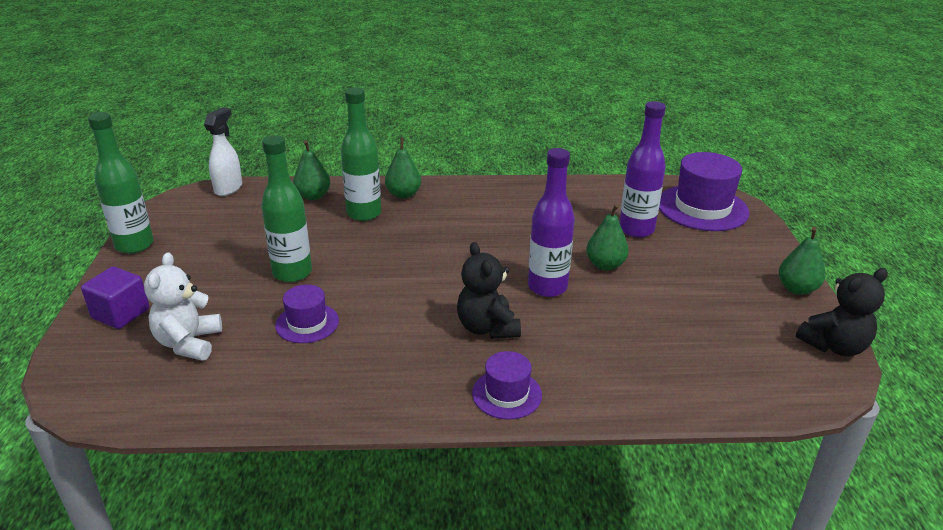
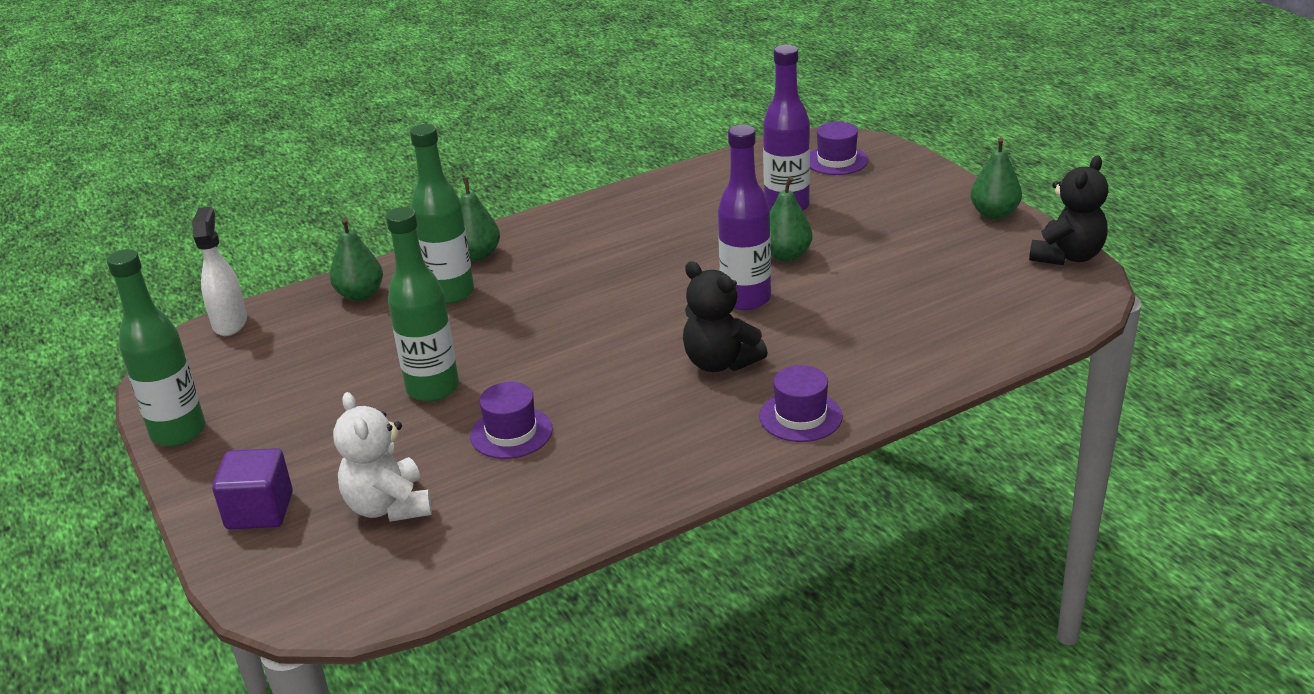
camera: 25 degrees left, 0 degrees up
purple hat [659,152,749,231] -> purple hat [810,122,868,175], size x0.56

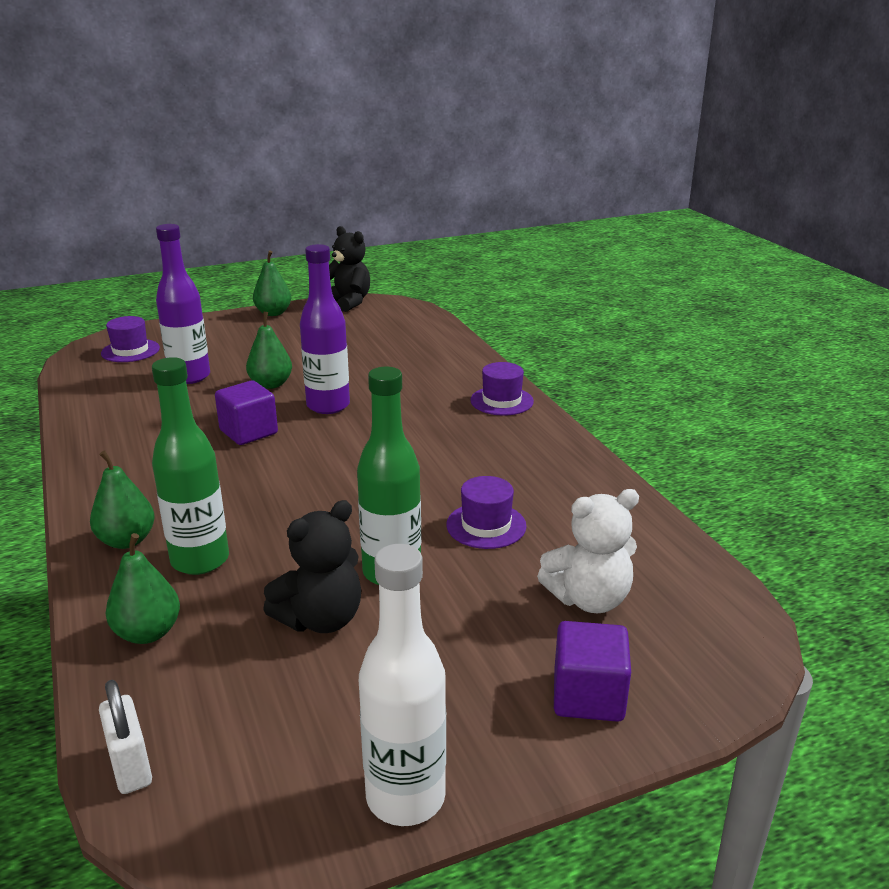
camera: 85 degrees left, 5 degrees down
green bottle [107,249,206,446] -> white bottle [359,544,446,826]
white spray bottle [192,206,247,336] -> white padlock [99,680,152,794]
black teddy bear [683,261,768,372] -> black teddy bear moved to [263,500,361,633]
none -> purple cube [215,380,278,445]

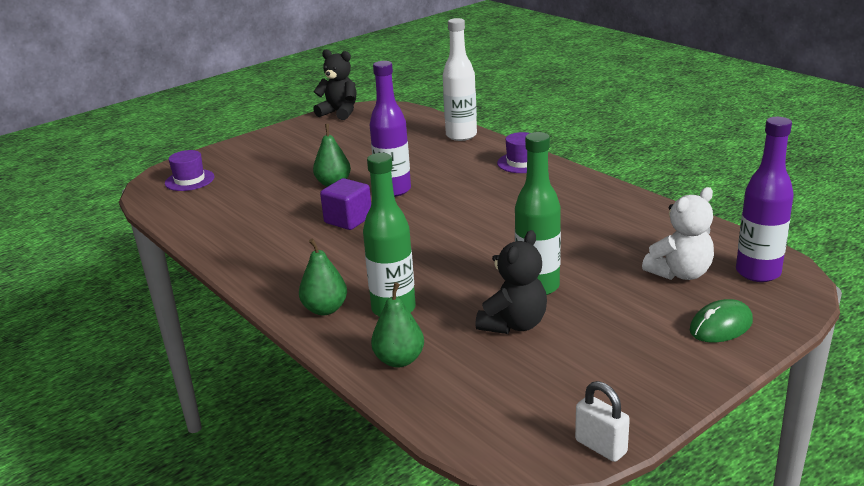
camera: 15 degrees left, 0 degrees up
white padlock [99,680,152,794] -> white padlock moved to [575,381,630,462]
purple bottle [156,224,210,384] -> purple bottle moved to [736,117,794,282]
green pear [253,250,291,316] -> none
white bottle [359,544,446,826] -> white bottle moved to [443,18,477,141]
purple hat [446,476,527,549] -> none
purple cube [554,621,631,722] -> green mouse [690,299,753,343]

